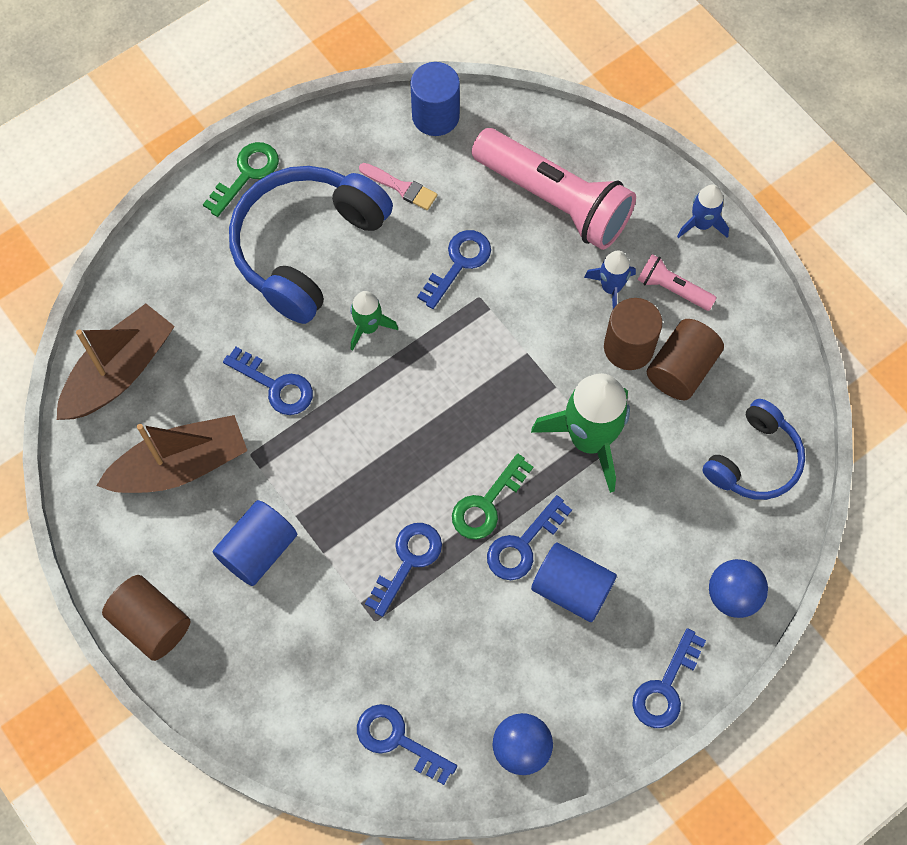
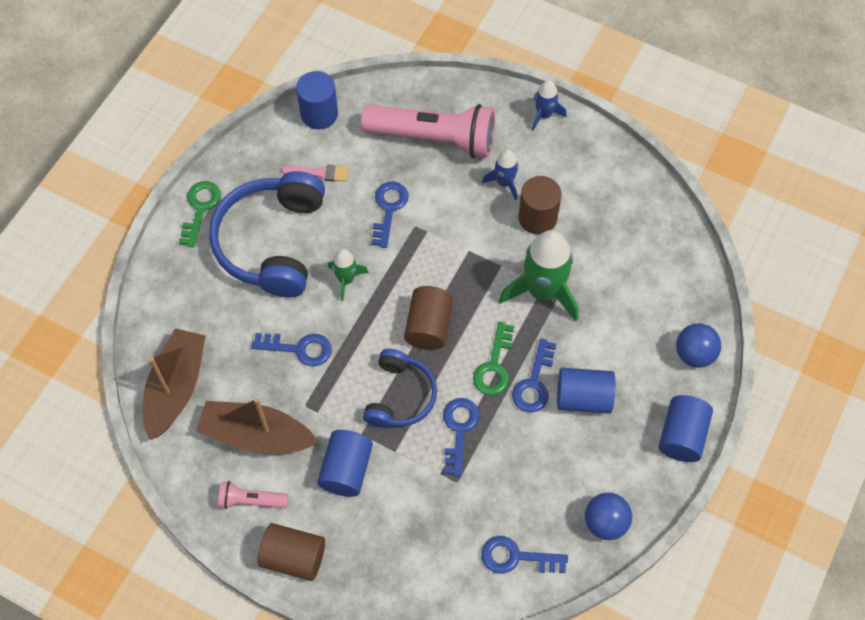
camera: 25 degrees left, 5 degrees down
brown boat [96,415,248,493] -> brown boat turned 120 degrees counterclockwise [196,398,319,454]
blue key [632,628,706,728] -> blue cylinder [659,395,713,462]
pink flashlight [638,254,717,311] -> pink flashlight moved to [218,481,288,509]
brown cylinder [647,319,724,400] -> brown cylinder moved to [404,286,453,350]
blue headphones [702,399,805,500] -> blue headphones moved to [363,349,437,428]

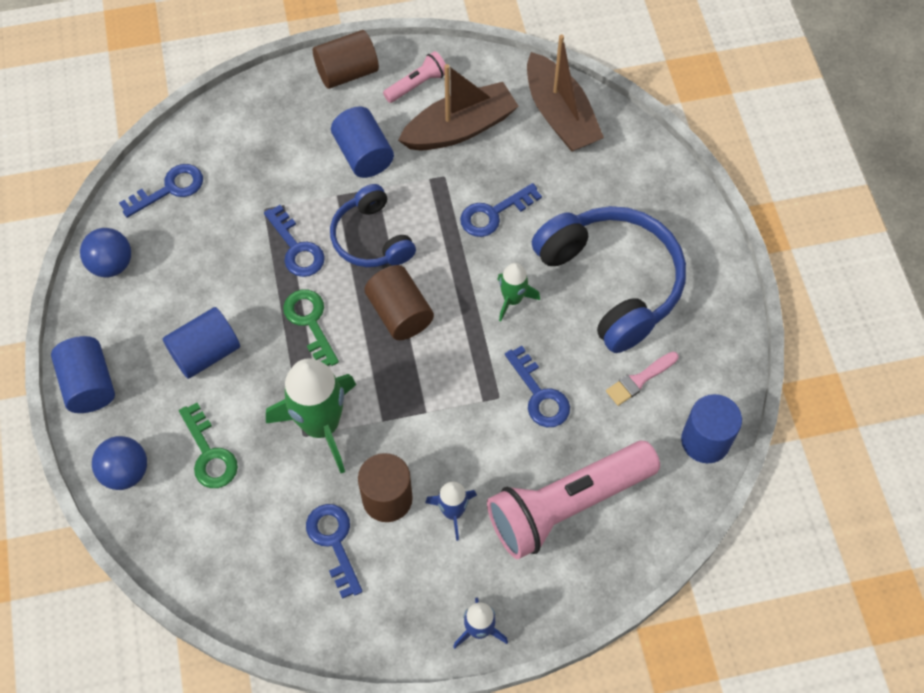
camera: 140 degrees right, 0 degrees up
green key [179,181,221,248] -> green key moved to [179,403,238,488]
blue key [512,338,556,413] -> blue key moved to [306,504,363,599]

